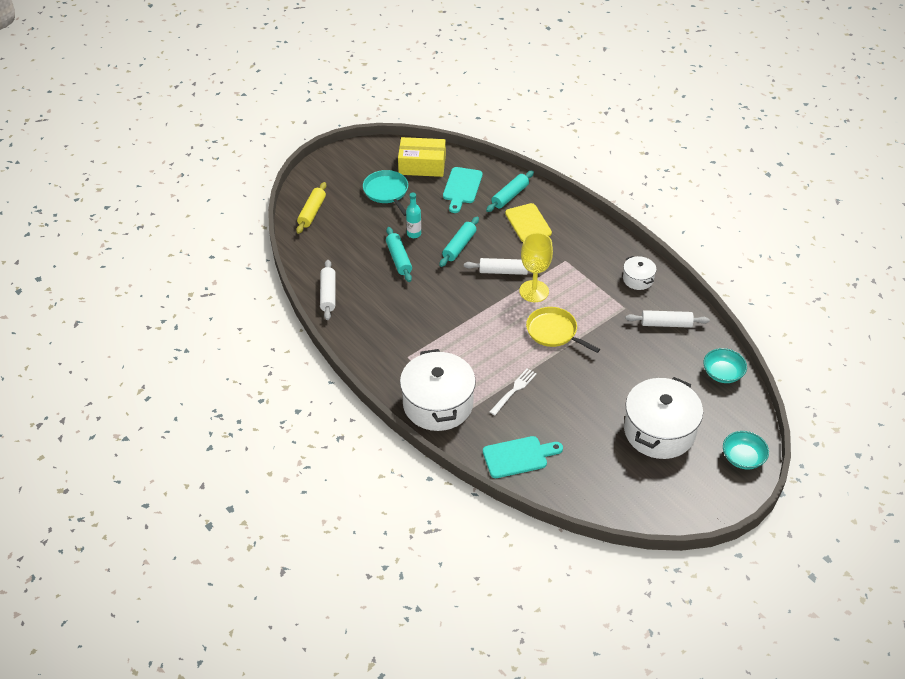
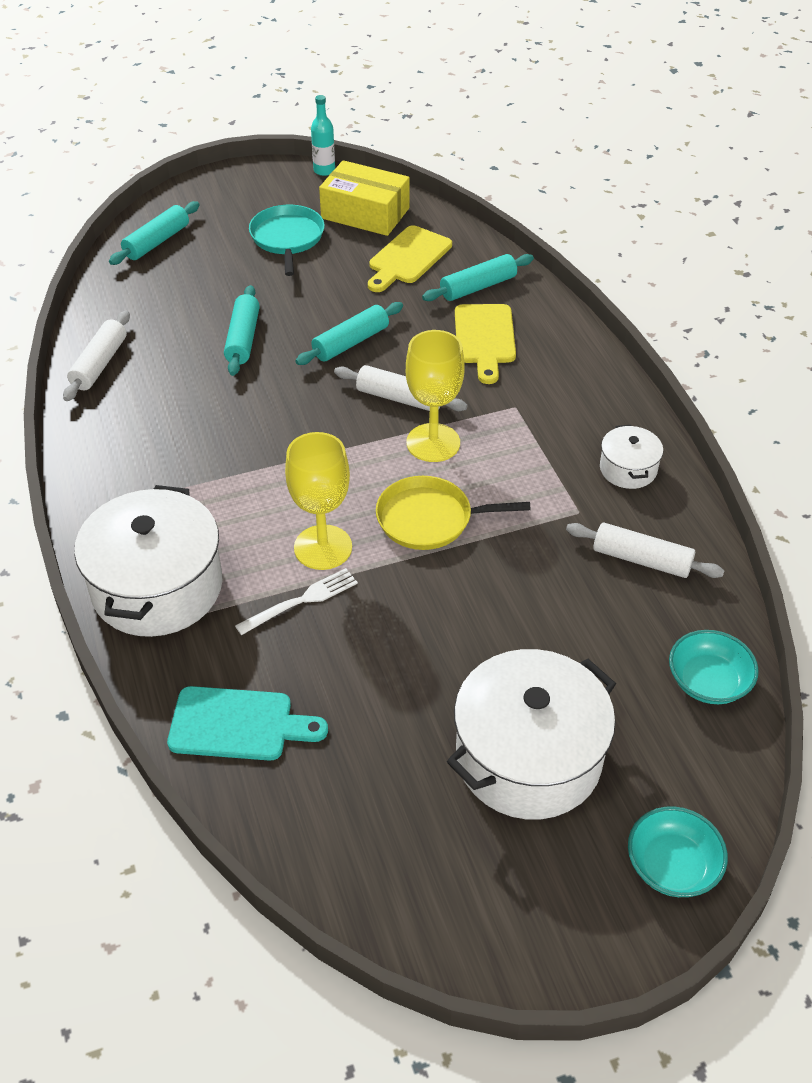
camera: 20 degrees right, 0 degrees up
yellow rolling pin [296,182,326,234] -> turquoise rolling pin [109,201,200,265]
turquoise bottle [406,193,421,238] -> turquoise bottle moved to [311,95,335,176]
turquoise cutting board [443,167,483,213] -> yellow cutting board [368,225,452,292]
yellow pan [526,307,600,353] -> yellow pan turned 60 degrees counterclockwise [376,476,531,550]
none -> yellow goblet [285,432,352,570]

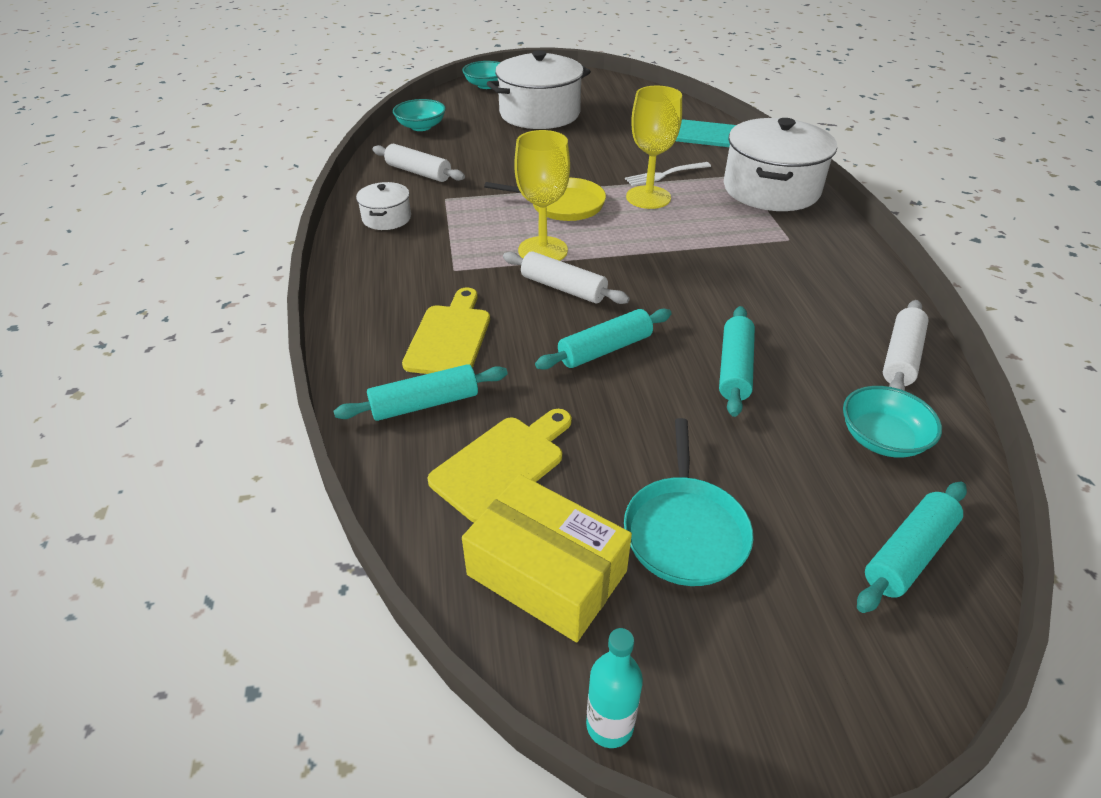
camera: 170 degrees left, 5 degrees down
none -> turquoise bowl [843,386,942,458]

